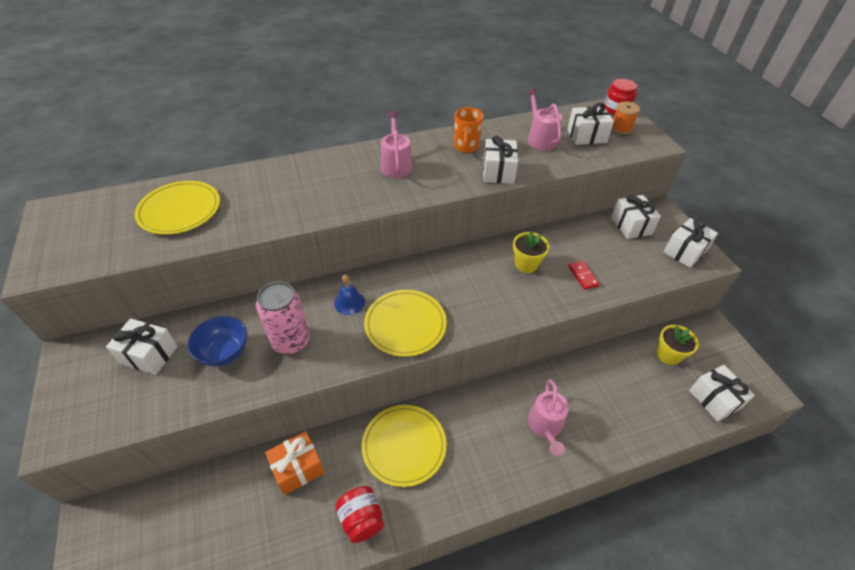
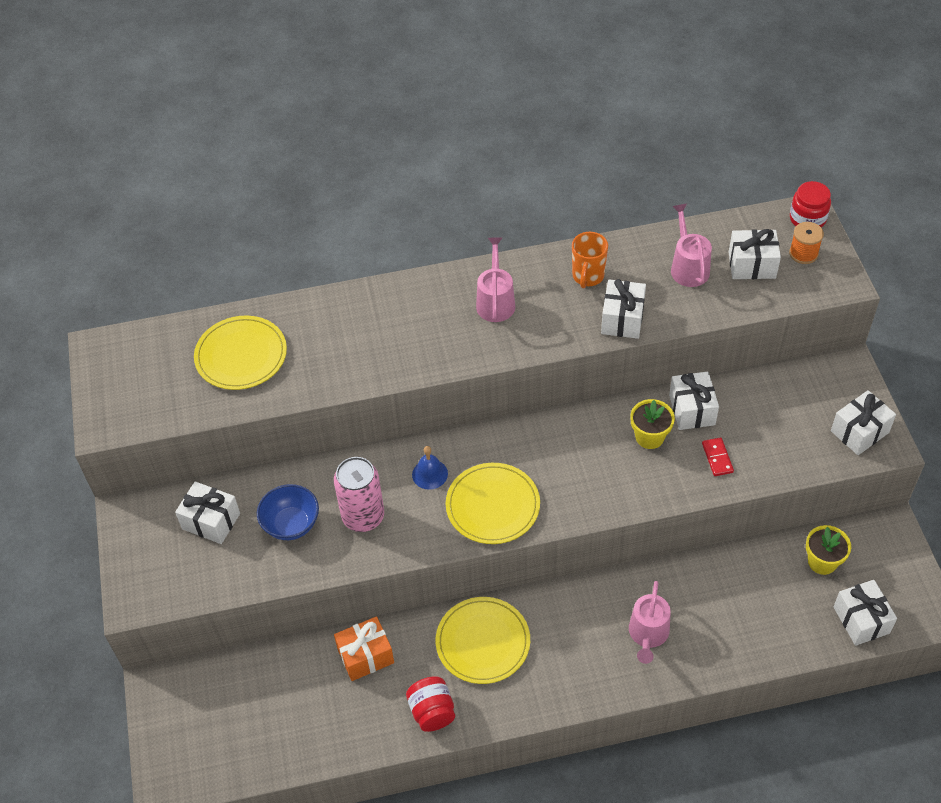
camera: 10 degrees right, 5 degrees up
white gift [611,195,661,239] -> white gift moved to [669,371,719,430]

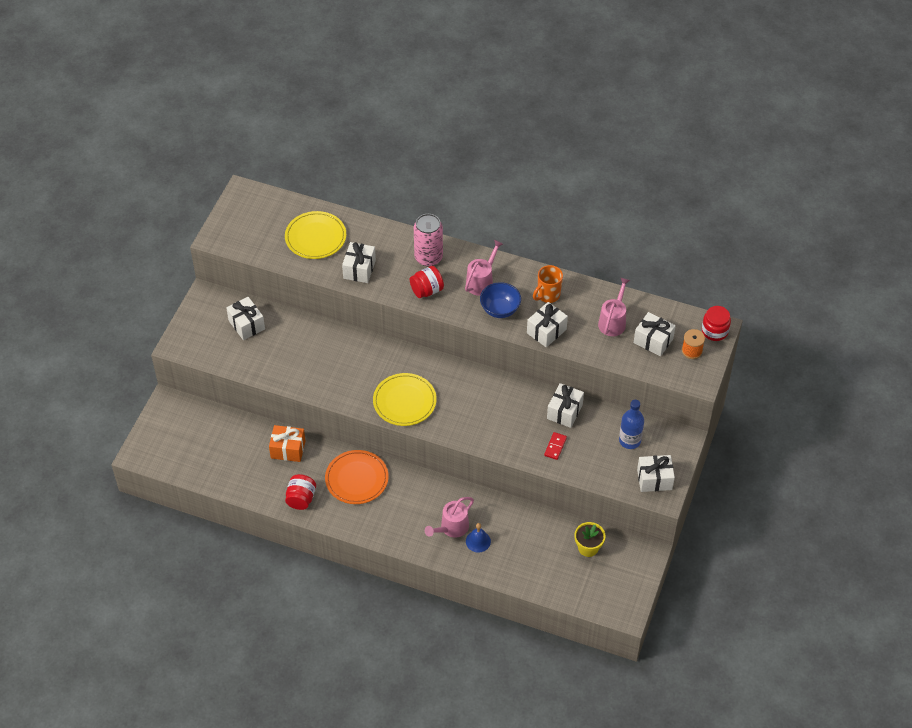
camera: 30 degrees right, 0 degrees up
blue bowl [257,484,319,540] -> blue bowl moved to [480,282,521,318]
pink can [334,457,384,532] -> pink can moved to [414,214,443,266]
blue bell [412,446,448,490] -> blue bell moved to [466,523,491,552]
yellow plate [436,597,530,684] -> orange plate [325,450,389,504]
yellow flower pot [630,399,675,449] -> none
white gift [833,580,897,646] -> white gift moved to [342,242,376,283]
none -> red jar [410,266,444,298]
none -> blue bottle [619,400,644,449]

